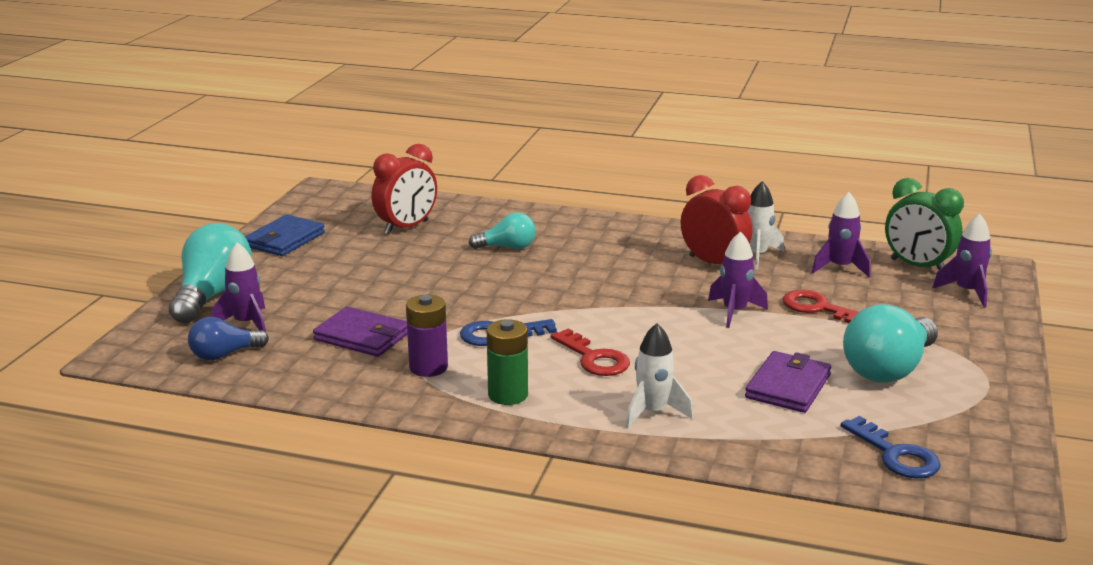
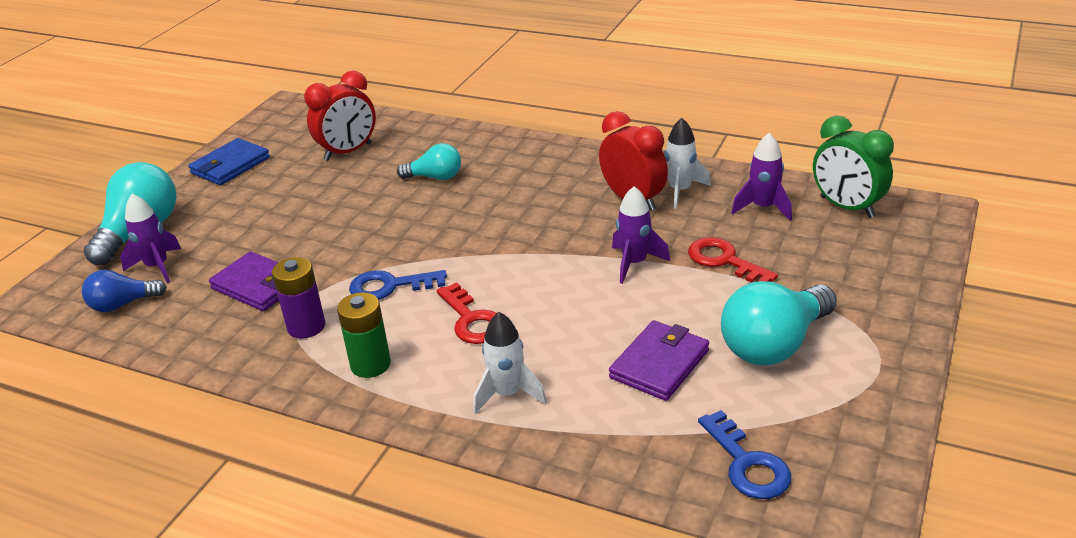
camera: 10 degrees right, 10 degrees up
purple rocket [932,214,992,307] -> none

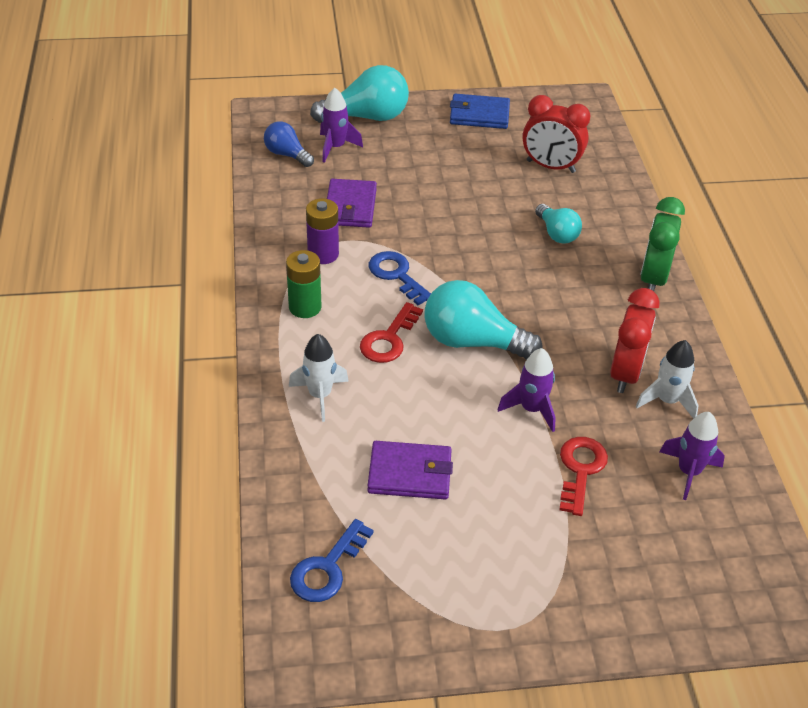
camera: 55 degrees right, 10 degrees up
turquoise light bulb [721,281,837,365] -> turquoise light bulb moved to [425,280,543,360]
green clock [813,116,894,218] -> green clock moved to [640,197,685,291]

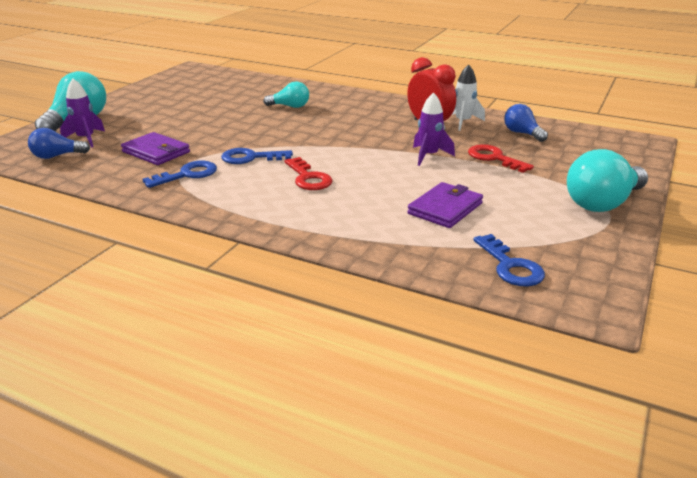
camera: 55 degrees left, 15 degrees down
green battery [286,250,322,318] -> none
white rocket [289,334,349,422] -> none
purple battery [306,198,339,264] -> blue key [142,161,217,188]
turquoise light bulb [425,280,543,360] -> turquoise light bulb moved to [567,149,648,212]
blue wallet [450,94,510,129] -> none
red clock [523,95,591,173] -> none
green clock [640,197,685,291] -> none
purple rocket [660,412,725,500] -> blue light bulb [504,104,548,142]

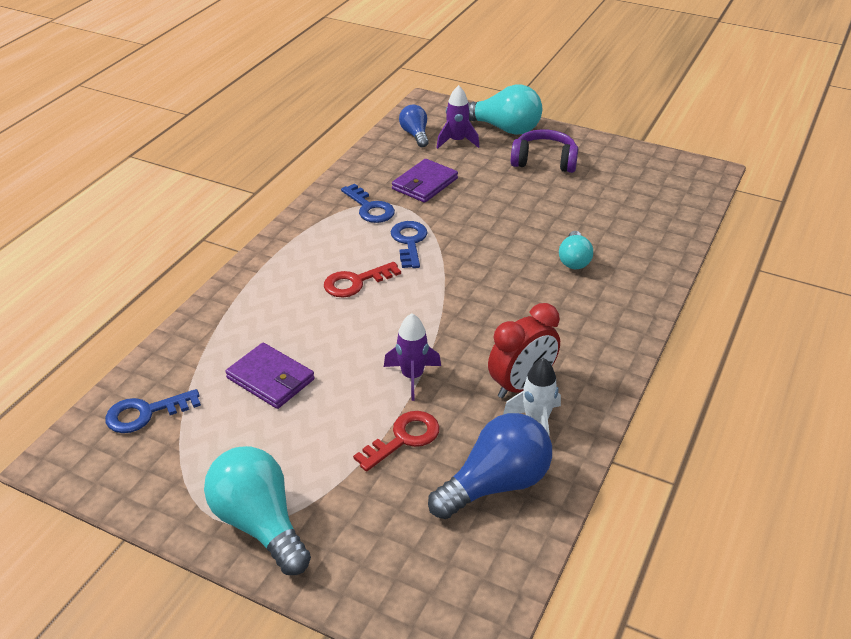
camera: 90 degrees right, 10 degrees up
blue light bulb [504,104,548,142] -> blue light bulb [428,413,552,519], size x1.72
none -> purple headphones [511,129,578,173]

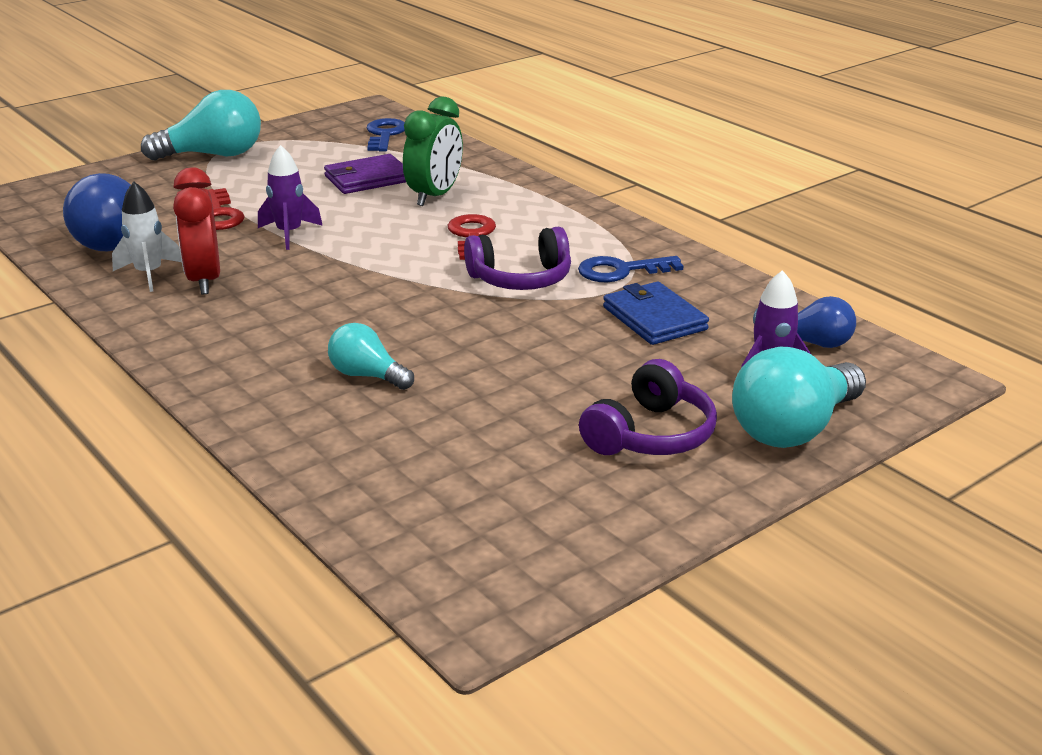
camera: 115 degrees right, 10 degrees down
blue key [391,221,428,268] -> purple headphones [464,227,571,290]
purple wallet [392,159,458,203] -> blue wallet [603,282,709,345]
none -> green clock [403,96,463,206]

